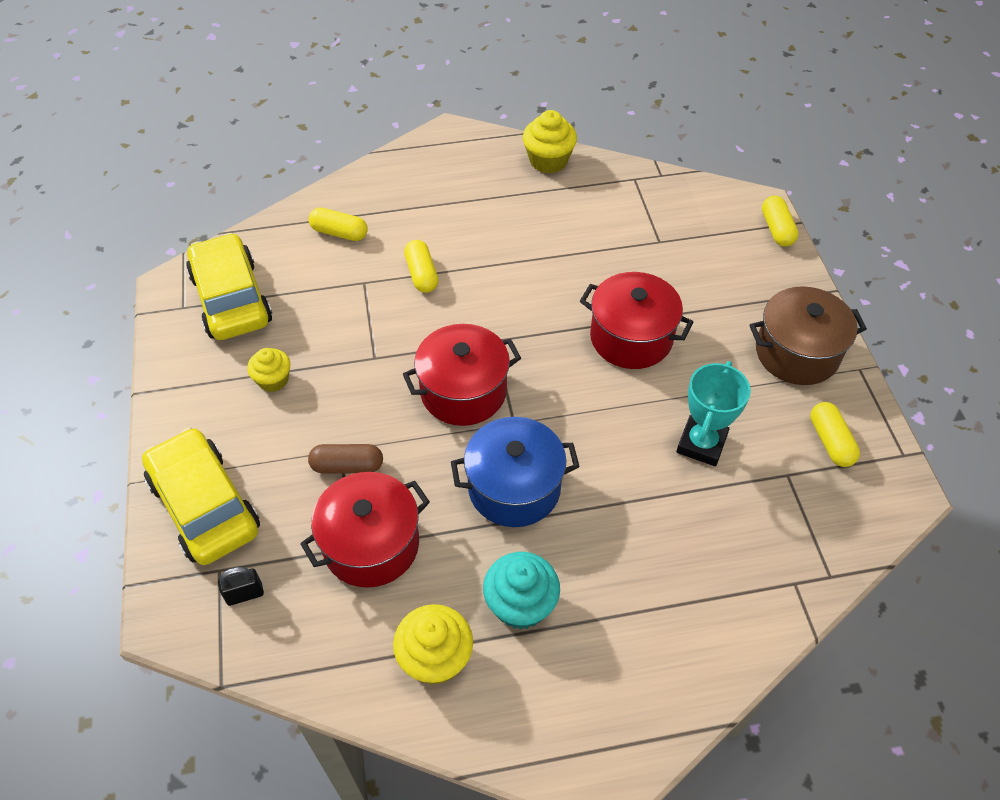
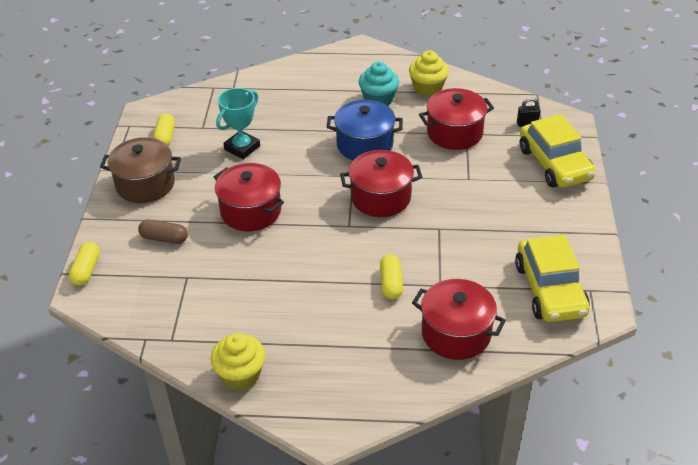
camera: 165 degrees left, 10 degrees down
yellow cupcake [247,348,290,392] -> none
brown capsule [308,444,383,474] -> brown capsule moved to [138,220,188,244]
yellow capsule [309,208,368,241] -> red pot [412,279,506,360]

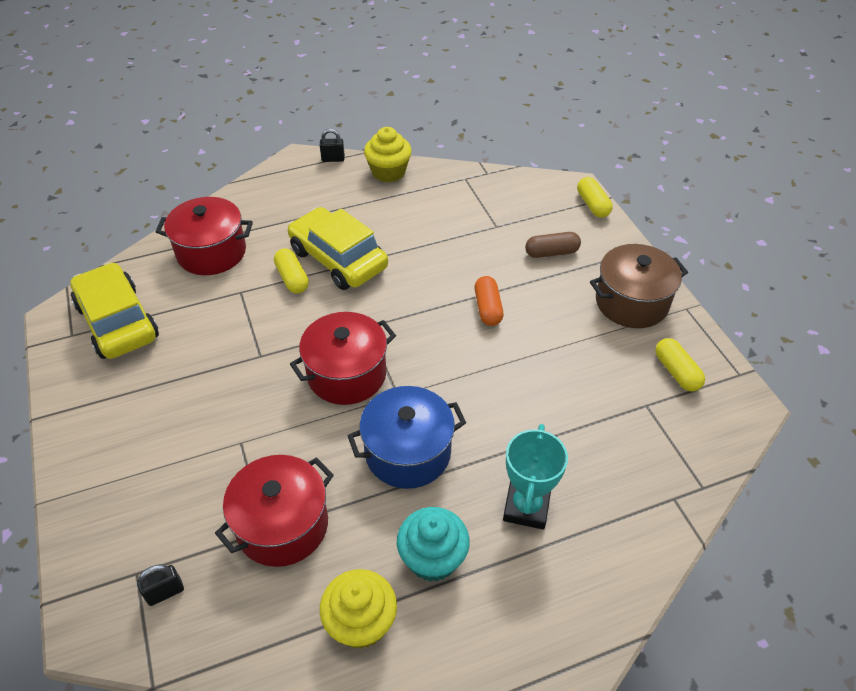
camera: 155 degrees right, 5 degrees up
red pot [214,163,284,231] -> orange capsule [474,276,504,326]
turquoise trophy [216,88,260,159] -> turquoise trophy moved to [503,424,568,530]
yellow car [520,114,596,188] -> yellow car moved to [288,207,388,290]
none -> black padlock [320,129,345,162]

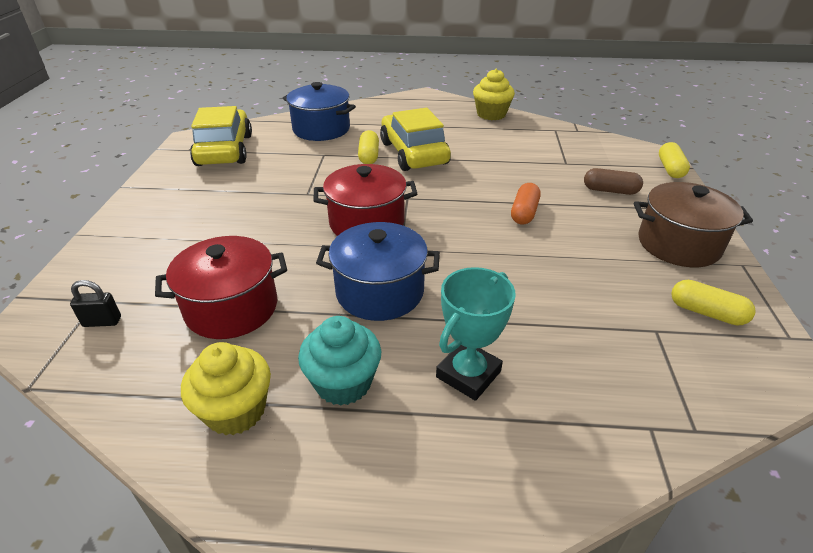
camera: 25 degrees right, 10 degrees down
red pot [156,197,253,275] -> blue pot [283,82,356,141]
black padlock [320,129,345,162] -> none
yellow capsule [655,338,705,391] -> yellow capsule turned 60 degrees counterclockwise [671,280,756,326]

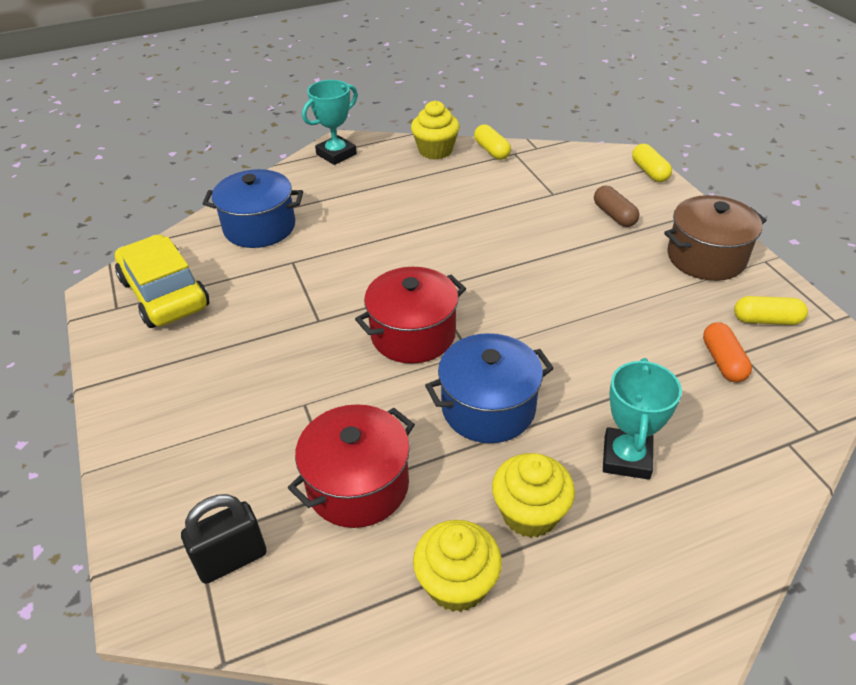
camera: 25 degrees left, 5 degrees up
black padlock [70,280,121,327] -> black padlock [181,494,266,584], size x1.65
turquoise cupcake [298,316,381,406] -> yellow cupcake [492,453,575,538]
yellow capsule [358,130,379,164] -> yellow capsule moved to [474,124,511,160]
yellow car [380,108,451,171] -> none
orange capsule [511,183,541,225] -> orange capsule moved to [703,322,752,382]
brown capsule [584,168,643,195] -> brown capsule turned 75 degrees clockwise [594,186,639,227]
none -> turquoise trophy [302,80,358,165]

